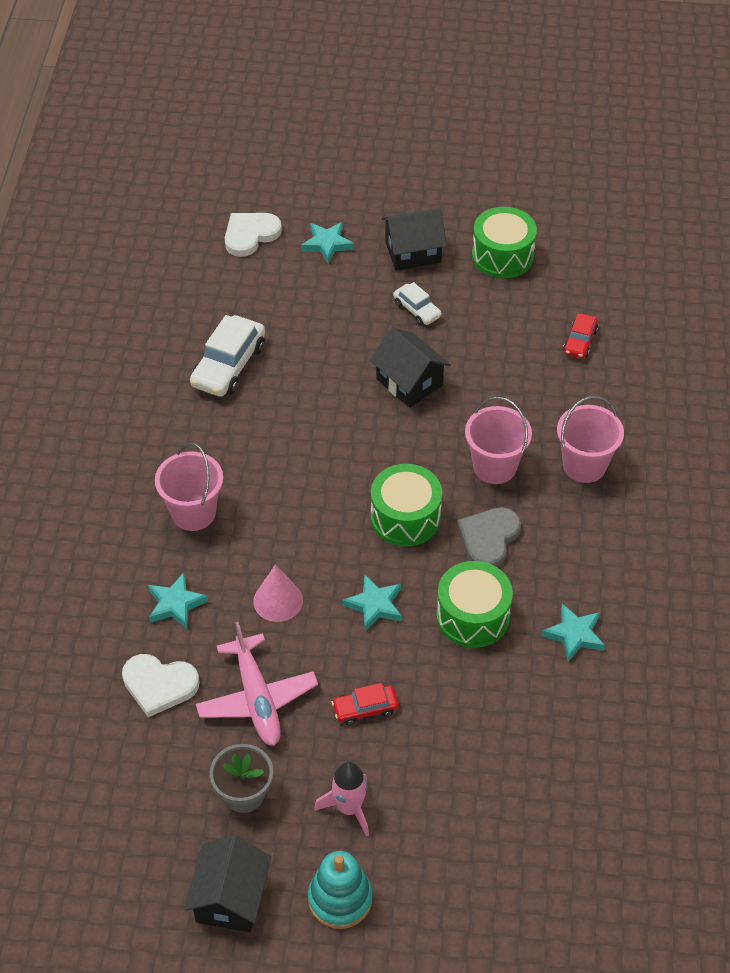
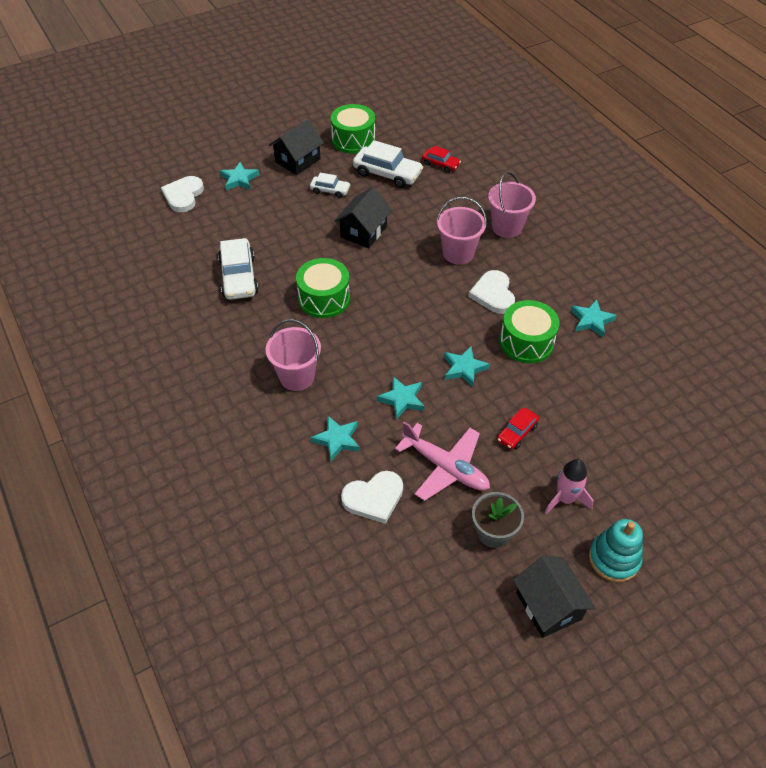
camera: 35 degrees left, 0 degrees up
pink cone [253,564,303,622] -> turquoise star [377,377,424,420]
black house [370,328,451,408] -> black house turned 75 degrees counterclockwise [335,187,392,248]
green drum [371,464,442,546] -> green drum moved to [296,258,350,318]
grey heart [457,507,521,567] -> white heart [469,270,515,314]
red car [563,313,598,358] -> red car turned 45 degrees counterclockwise [422,145,461,173]
none -> white car [353,140,423,188]

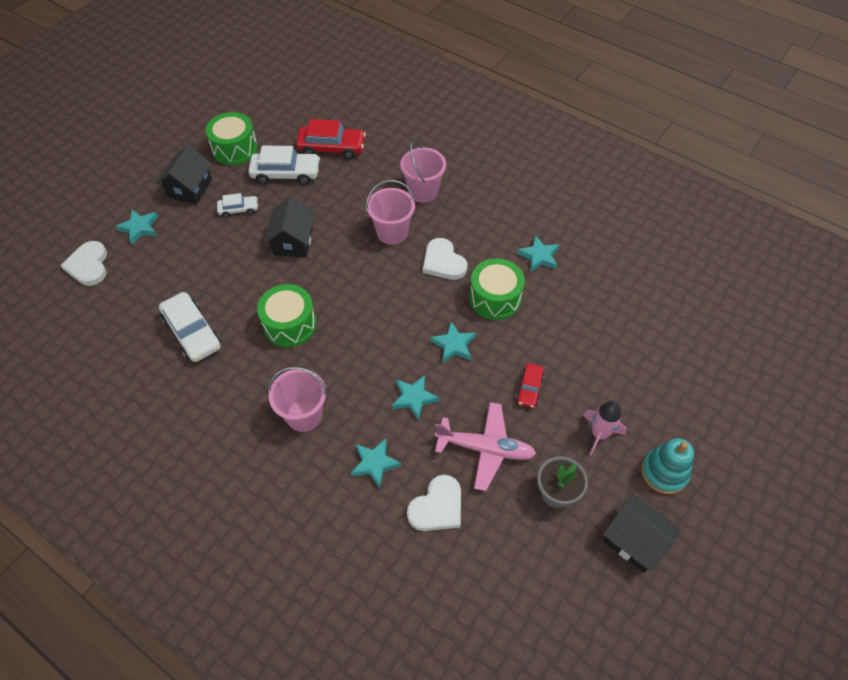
camera: 25 degrees left, 5 degrees up
red car [422,145,461,173] -> red car [296,119,366,159], size x1.77

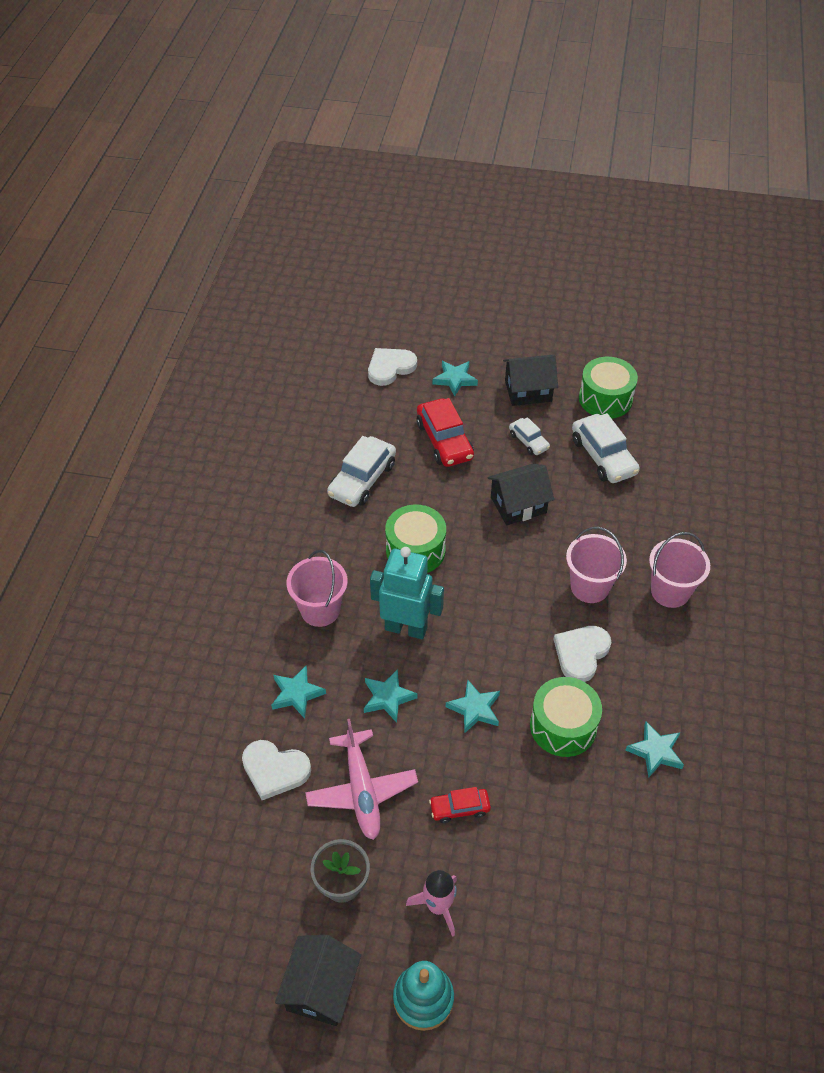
camera: 65 degrees right, 5 degrees down
red car [296,119,366,159] -> red car moved to [416,398,474,467]
none -> turquoise robot [370,547,444,639]

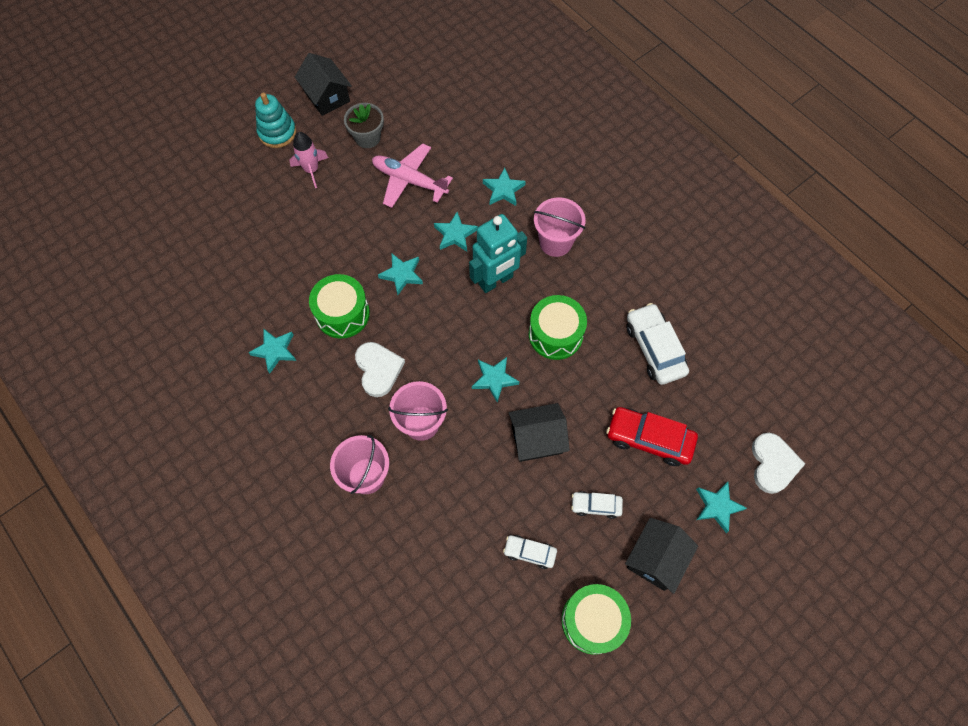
camera: 130 degrees right, 15 degrees up
white heart [242,740,311,800] -> none
red car [429,787,491,823] -> none
black house [487,464,554,525] -> black house turned 60 degrees clockwise [509,403,570,462]
white car [572,413,640,483] -> white car [503,535,557,569], size x0.56
none -> turquoise star [472,357,519,403]

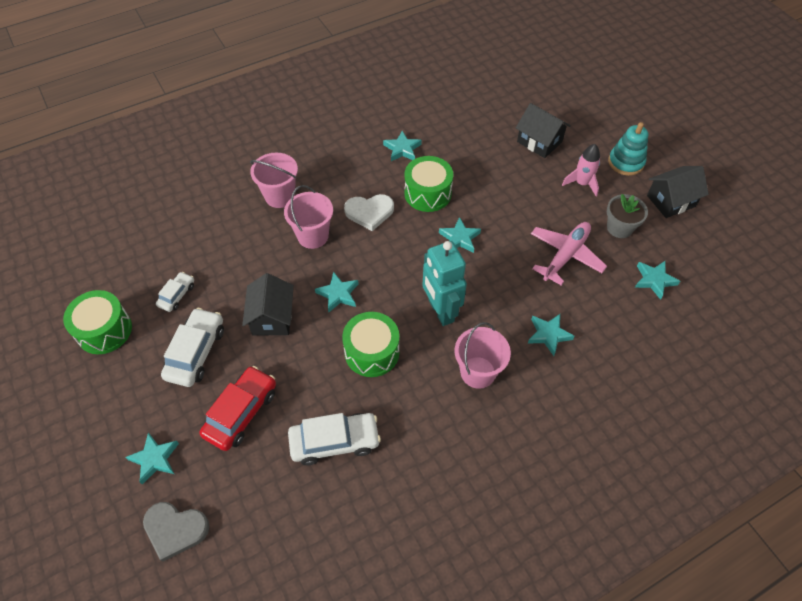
camera: 100 degrees right, 10 degrees down
turquoise star [434,212,478,251] -> turquoise star moved to [635,261,680,300]
white car [571,491,623,519] -> white car [161,308,224,387], size x1.77
black house [625,518,698,594] -> black house moved to [516,103,571,158]
white heart [752,433,805,494] -> grey heart [143,502,209,562]

